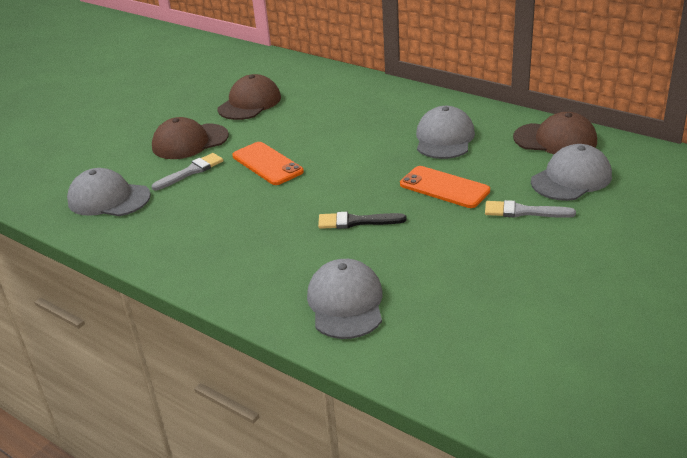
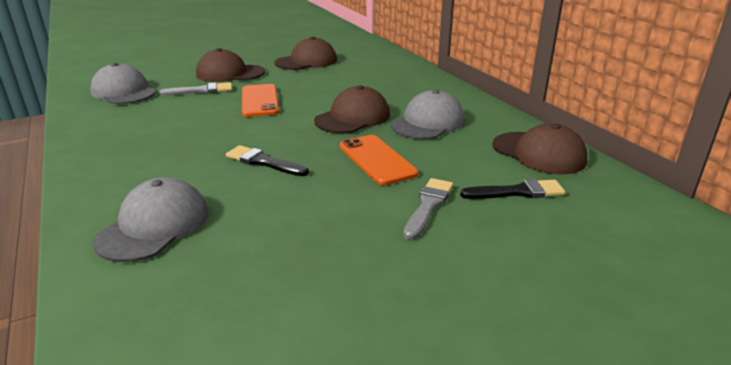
camera: 25 degrees right, 5 degrees down
grey brush [485,200,576,218] -> grey brush turned 75 degrees clockwise [404,178,453,240]
grey cap [531,144,612,201] -> black brush [460,179,565,199]
none -> brown cap [314,85,390,133]

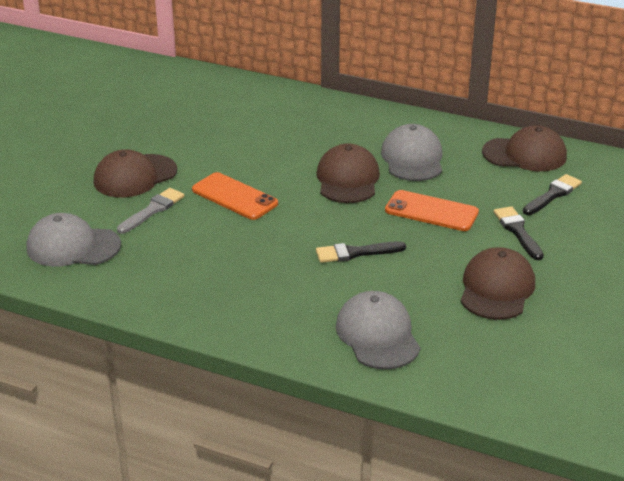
camera: 40 degrees left, 5 degrees up
brown cap [275,37,337,70] -> brown cap moved to [461,247,535,320]
grey brush [404,178,453,240] -> black brush [494,206,544,260]

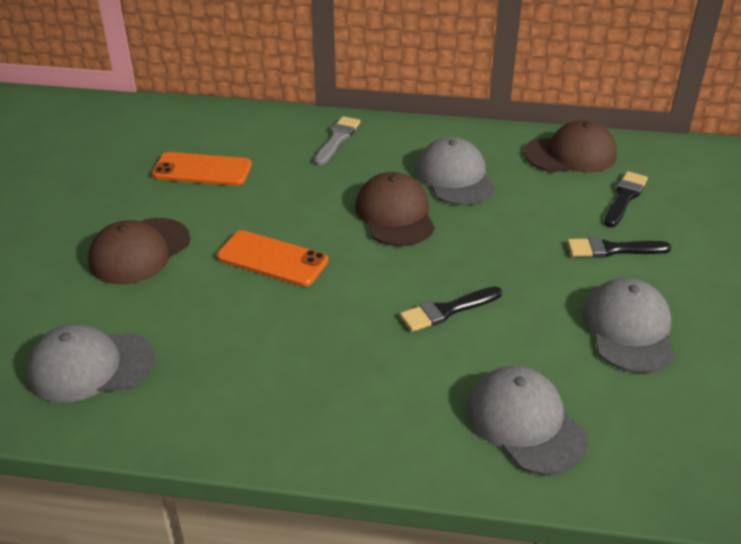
camera: 15 degrees left, 5 degrees up
grey brush [117,188,184,234] -> grey brush moved to [314,116,360,166]
orange phone [385,190,479,231] -> orange phone moved to [152,152,252,186]
brown cap [461,247,535,320] -> grey cap [583,278,675,373]
black brush [494,206,544,260] -> black brush turned 60 degrees counterclockwise [567,237,671,258]

